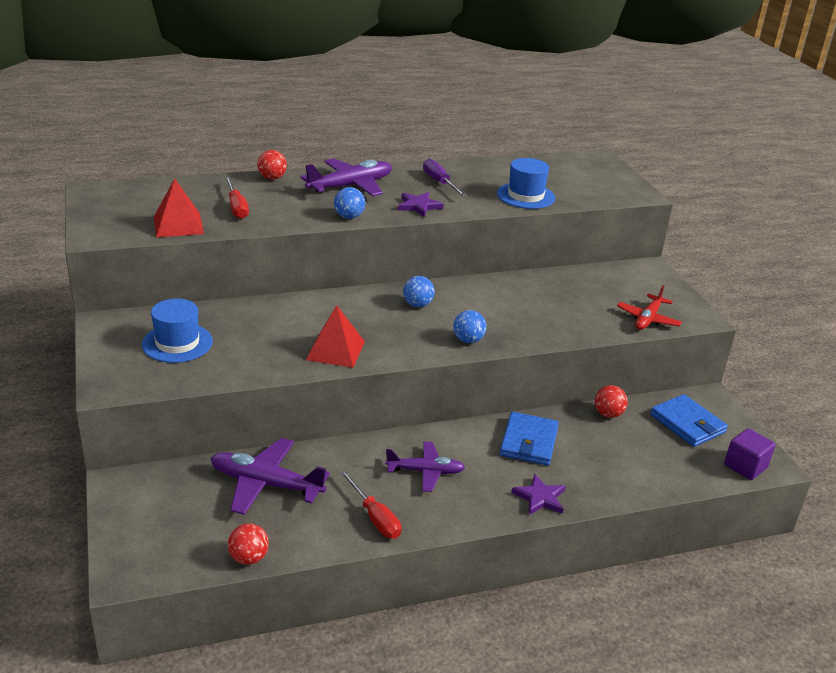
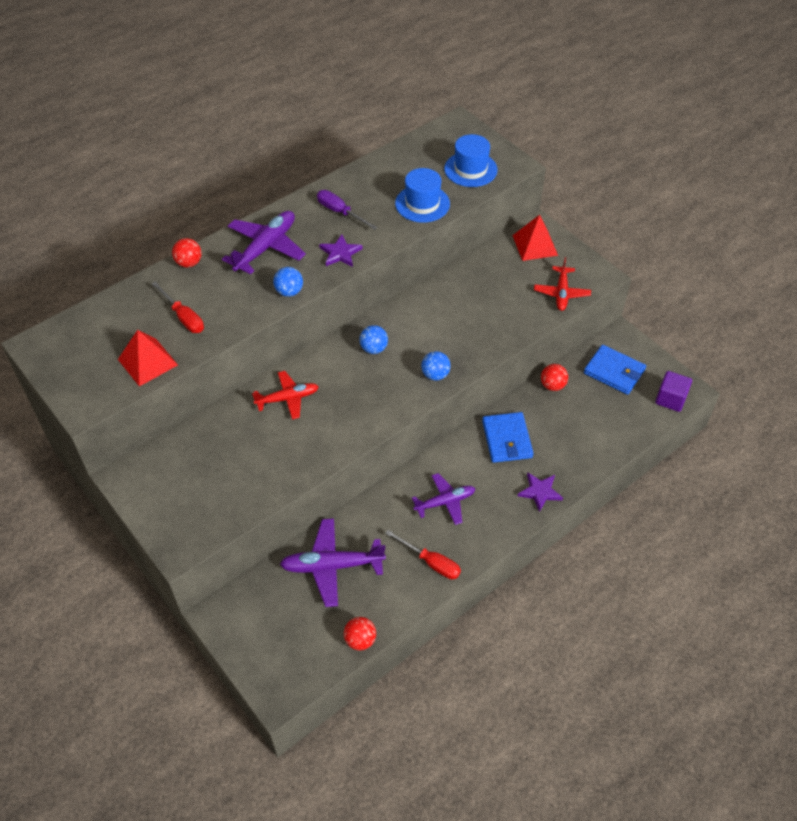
camera: 20 degrees left, 20 degrees up
blue hat [142,299,213,363] -> blue hat moved to [444,134,498,187]
red pyramid [306,305,365,368] -> red pyramid moved to [512,215,558,261]
none -> red plane [252,371,319,420]

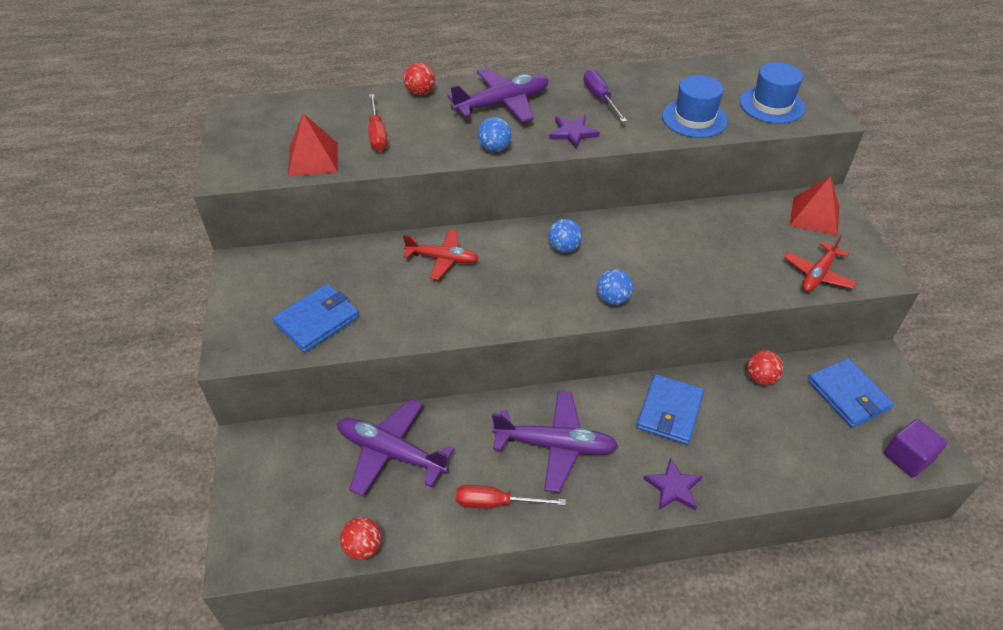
camera: 30 degrees right, 5 degrees down
red screwdriver [385,530,461,579] -> red screwdriver turned 120 degrees clockwise [456,485,566,508]
purple plane [412,473,476,525] -> purple plane [492,391,618,493], size x1.51
none -> blue wallet [272,284,359,352]

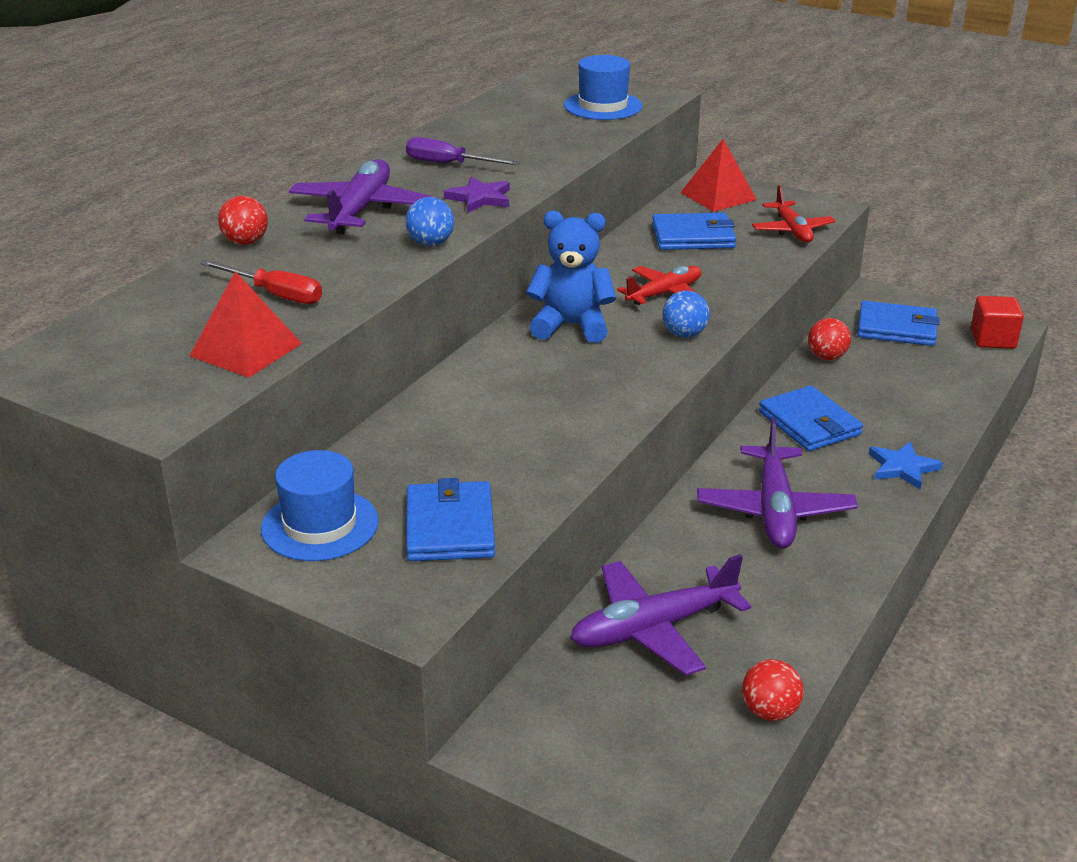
camera: 50 degrees left, 15 degrees down
red plane [403,230,479,280] -> red plane moved to [617,266,702,305]
red screwdriver [456,485,566,508] -> none
purple plane [492,391,618,493] -> purple plane turned 135 degrees clockwise [697,418,858,549]
blue ball [548,219,582,253] -> blue teddy bear [526,211,616,343]
purple star [643,457,702,510] -> blue star [869,442,943,489]
blue hat [662,75,728,138] -> blue hat moved to [261,450,379,561]
purple cube [884,419,947,477] -> red cube [971,296,1024,349]
none -> blue wallet [652,213,736,250]

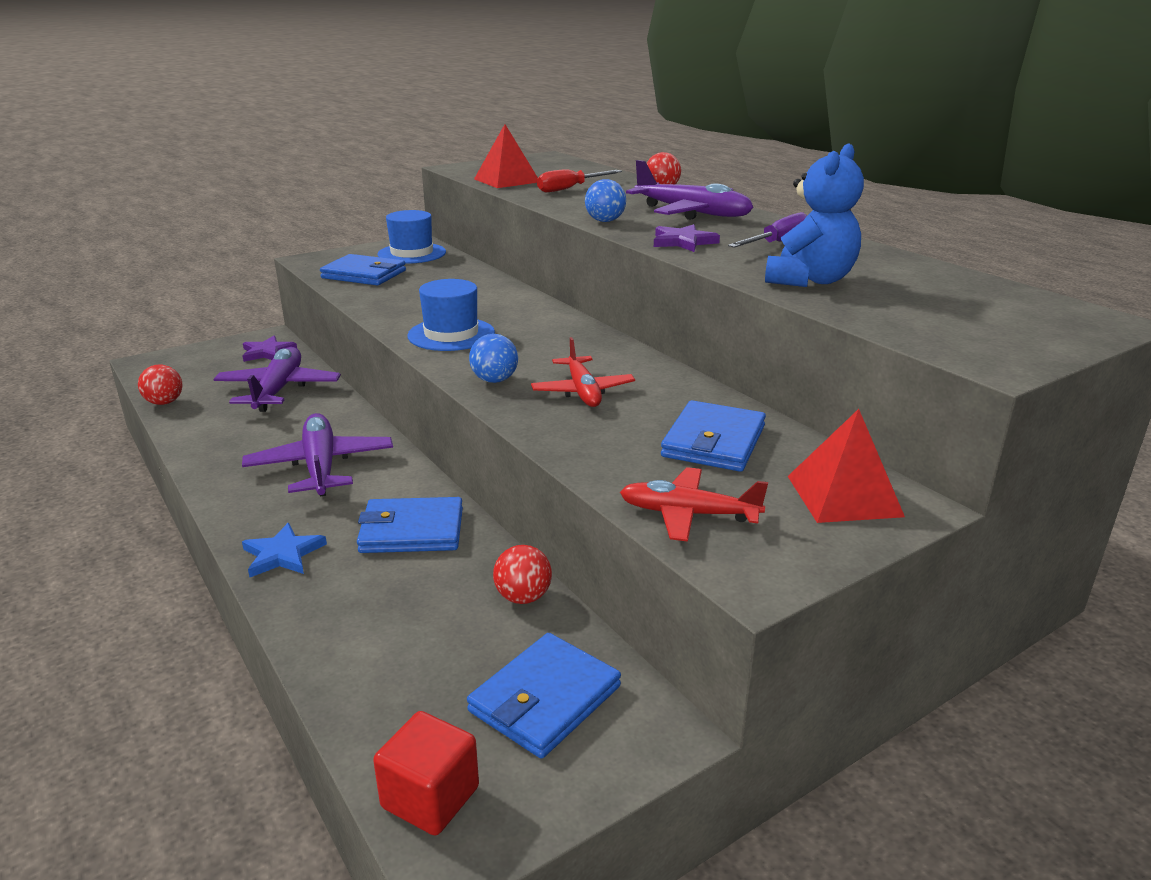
camera: 115 degrees right, 5 degrees down
blue teddy bear [526,211,616,343] -> blue teddy bear moved to [765,143,864,287]
blue hat [564,55,642,120] -> blue hat moved to [407,279,495,351]
purple plane [697,418,858,549] -> purple plane turned 45 degrees clockwise [242,413,393,496]
none -> purple star [243,336,297,362]

